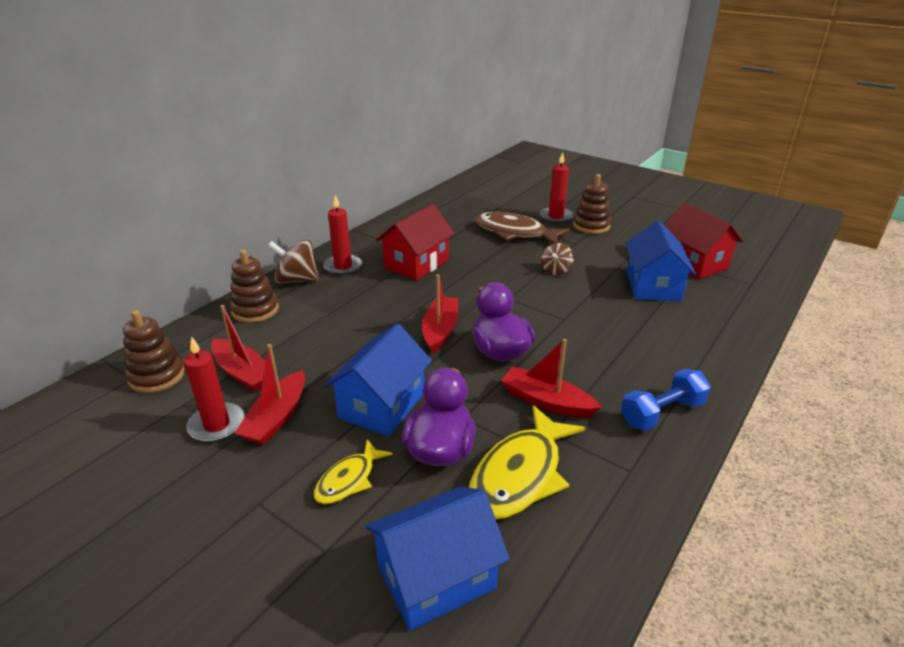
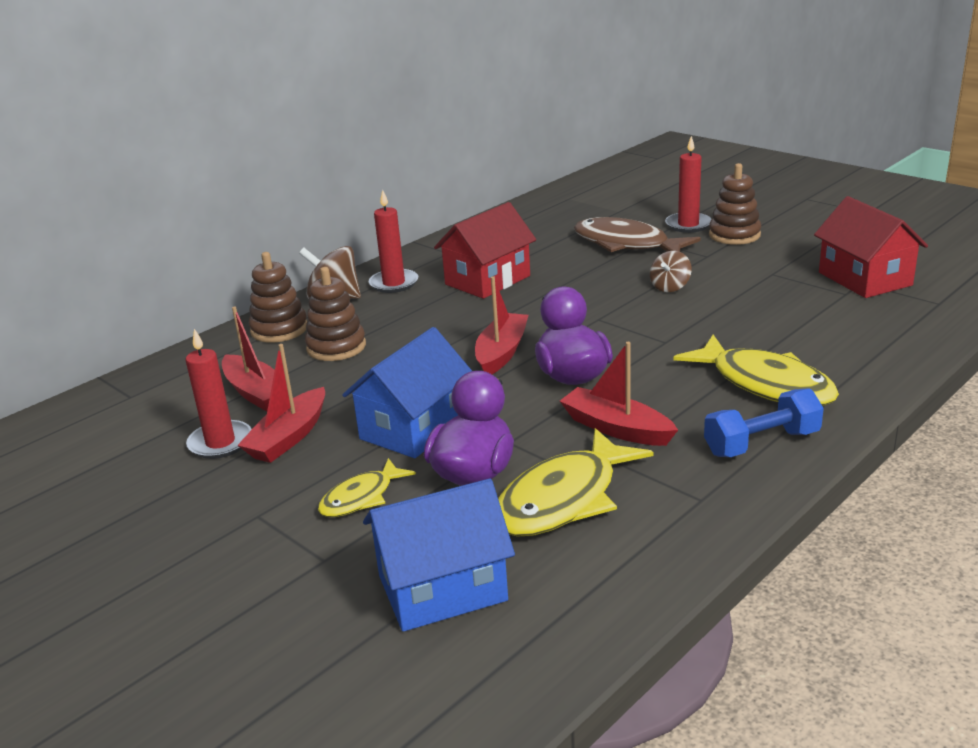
camera: 10 degrees right, 5 degrees down
brown stacking toy [123,310,185,393] -> brown stacking toy moved to [305,267,366,361]
blue house [626,220,696,301] -> none
none -> yellow fish [673,335,839,406]

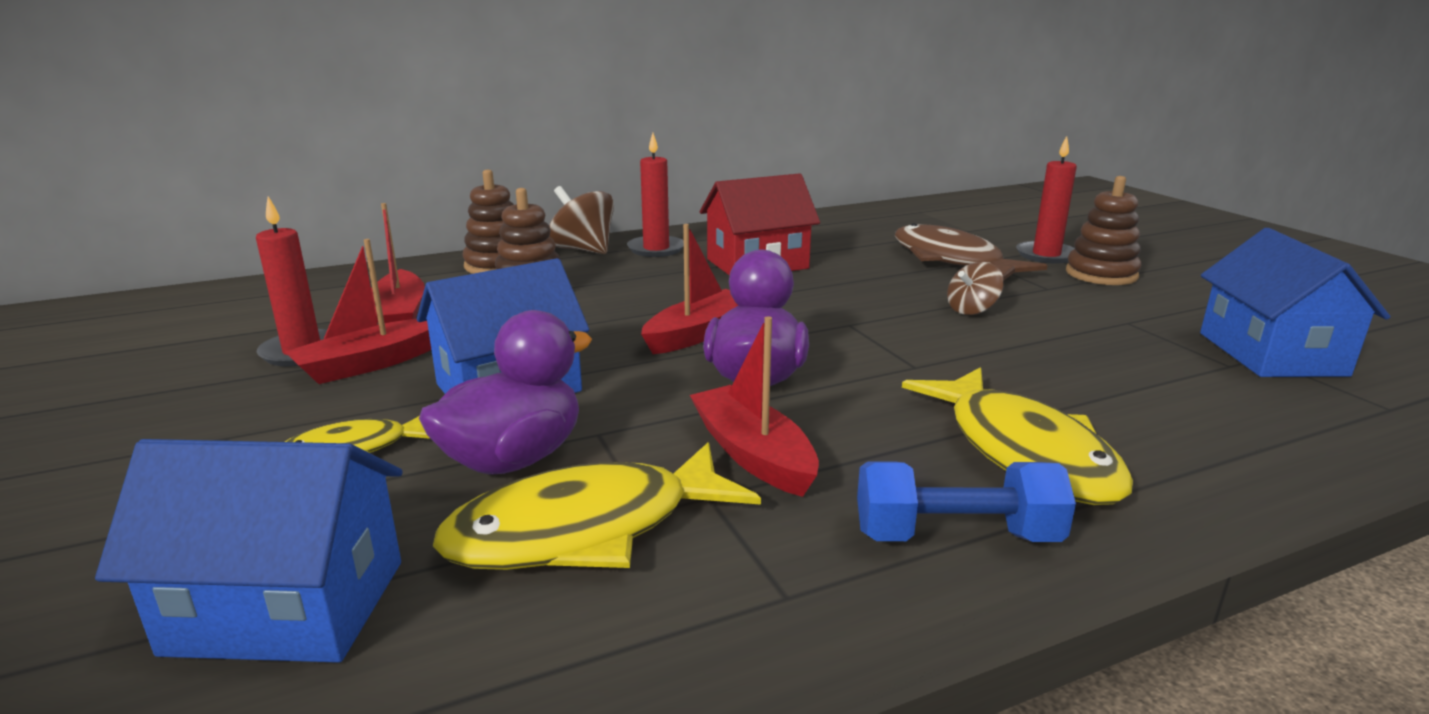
camera: 20 degrees right, 5 degrees down
red house [814,196,928,298] -> blue house [1200,228,1391,377]

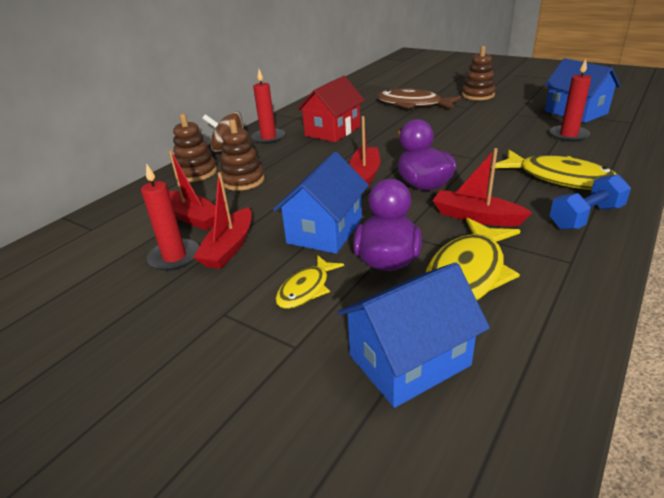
camera: 30 degrees left, 10 degrees up
brown spinning top [947,262,1004,315] -> none
red candle [1016,136,1077,264] -> red candle moved to [549,59,591,142]

